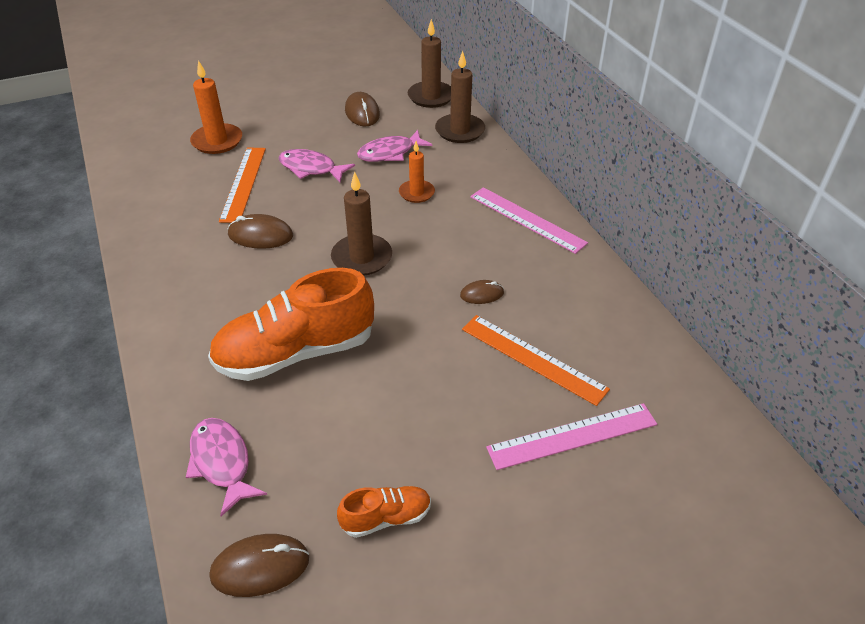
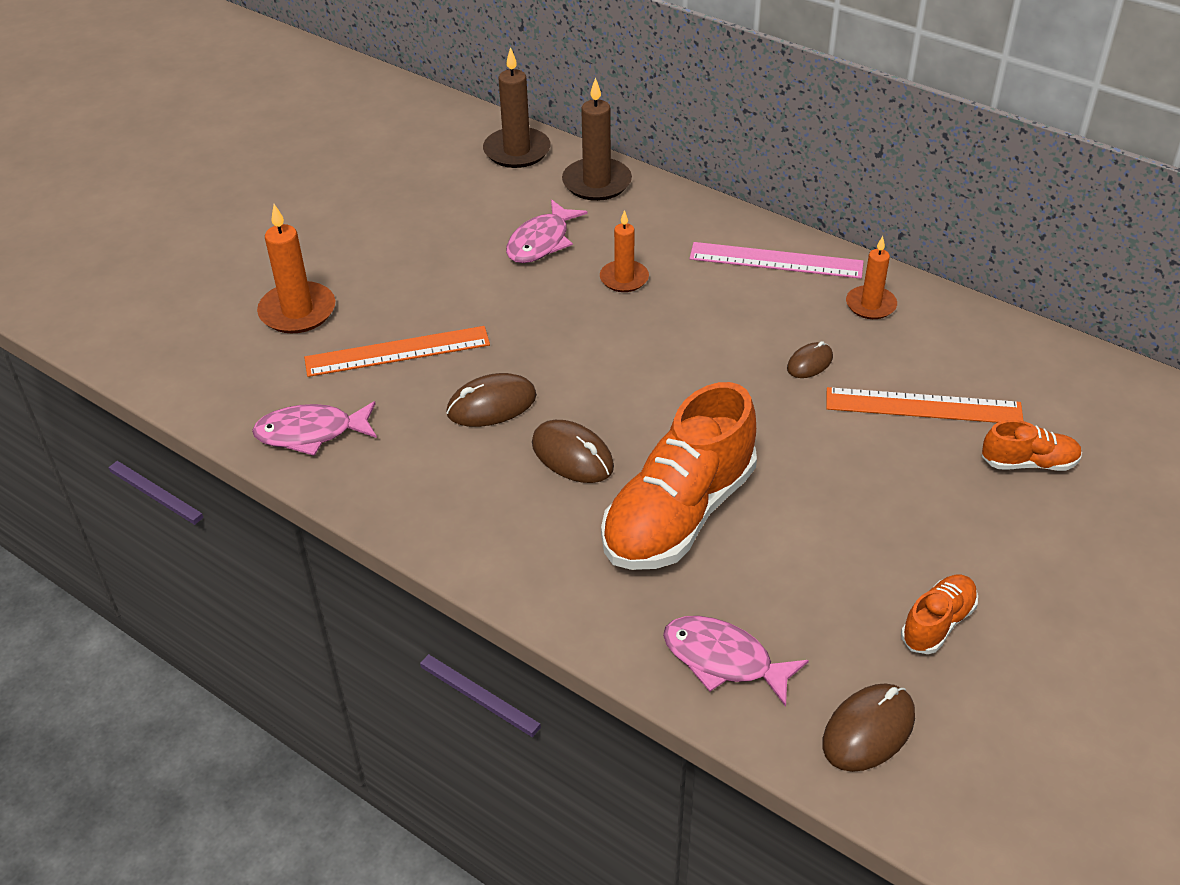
camera: 30 degrees left, 0 degrees up
orange ruler [219,147,266,223] -> orange ruler turned 75 degrees counterclockwise [304,326,490,377]
pink fish [279,149,355,182] -> pink fish moved to [252,401,377,456]
brown candle [331,172,392,276] -> none
brown mouse [345,92,380,126] -> brown mouse moved to [532,420,614,483]
pink ruler [486,403,657,470] -> orange shoe [982,420,1082,471]
none -> orange candle [846,236,897,319]

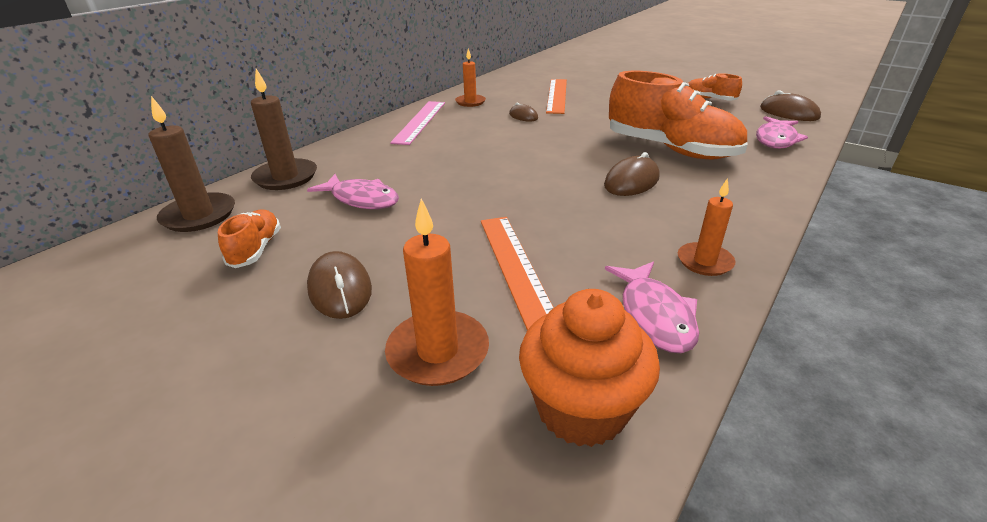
camera: 90 degrees left, 10 degrees down
brown mouse [446,373,537,427] -> brown mouse moved to [307,251,372,319]
orange candle [600,210,649,292] -> orange candle moved to [678,178,736,276]
orange shoe [982,420,1082,471] -> orange shoe moved to [218,210,281,268]
none -> orange cupcake [519,289,660,447]

